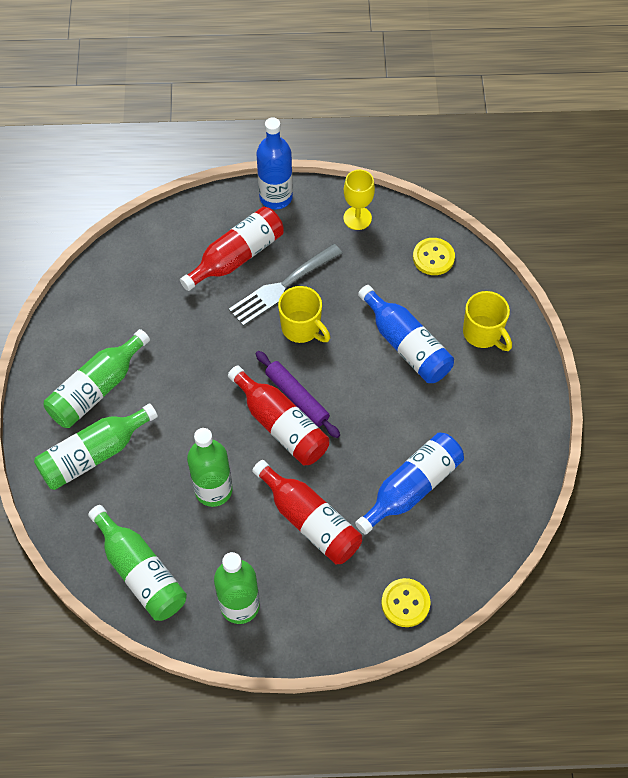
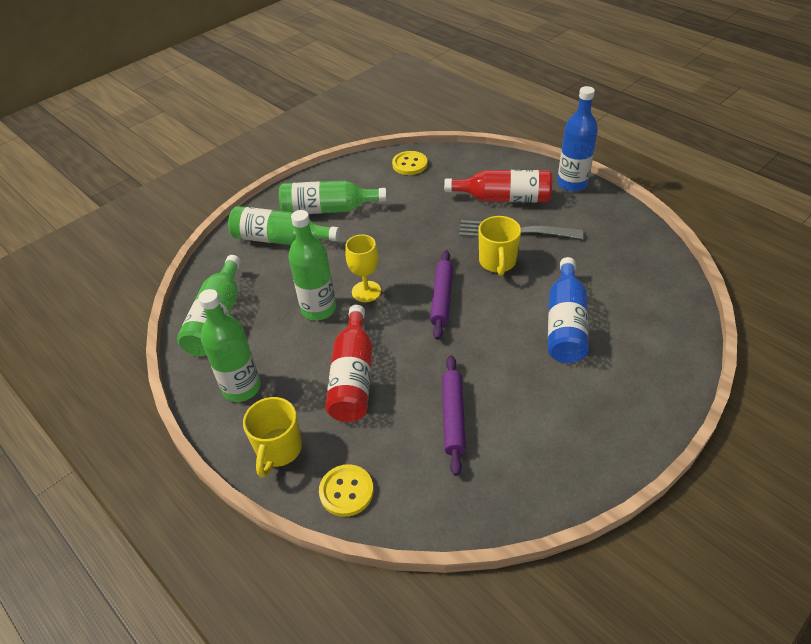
camera: 50 degrees right, 15 degrees down
red bottle [228,366,329,465] -> none
yellow goblet [343,170,375,230] -> yellow goblet moved to [345,235,381,302]
blue bottle [355,432,464,535] -> purple rolling pin [442,355,466,476]
yellow button [413,238,455,275] -> yellow button moved to [392,151,427,175]
yellow mug [463,291,512,351] -> yellow mug moved to [243,397,302,478]

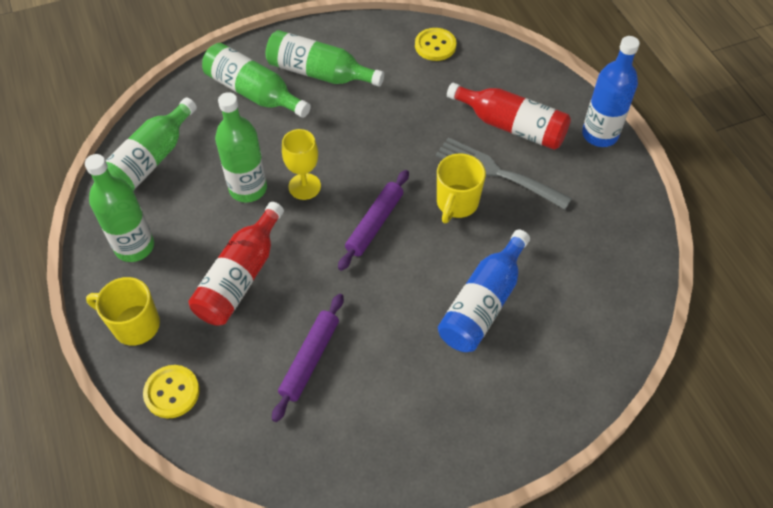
camera: 20 degrees right, 10 degrees up
yellow mug [243,397,302,478] -> yellow mug turned 75 degrees clockwise [86,277,160,346]

